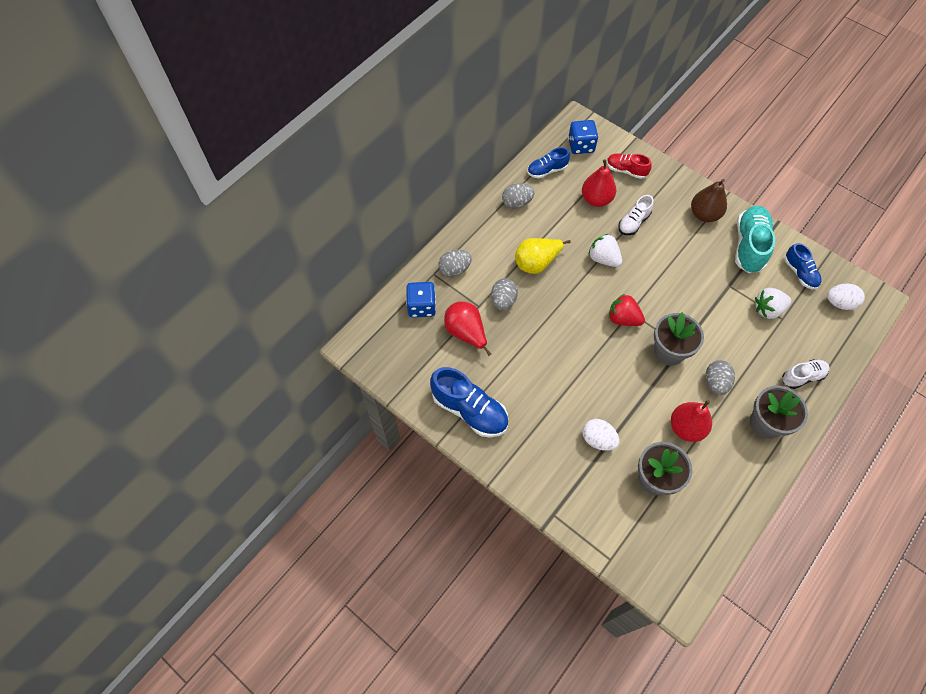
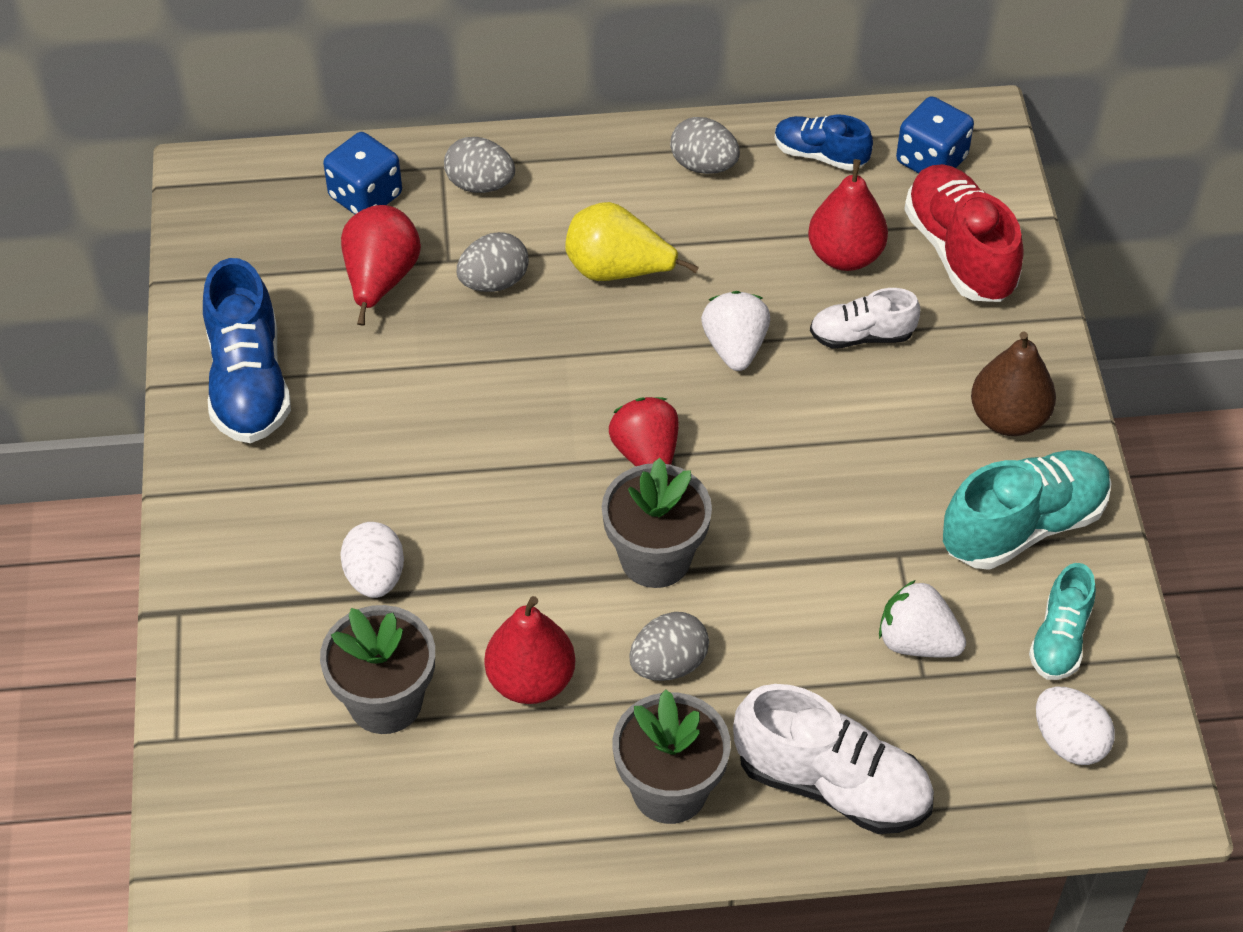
camera: 45 degrees right, 10 degrees down
red shoe [607,153,652,179] -> red shoe [904,164,1024,302], size x1.69
white shoe [782,359,830,389] -> white shoe [733,684,934,834], size x1.69
blue shoe [785,243,822,289] -> turquoise shoe [1029,563,1096,680]

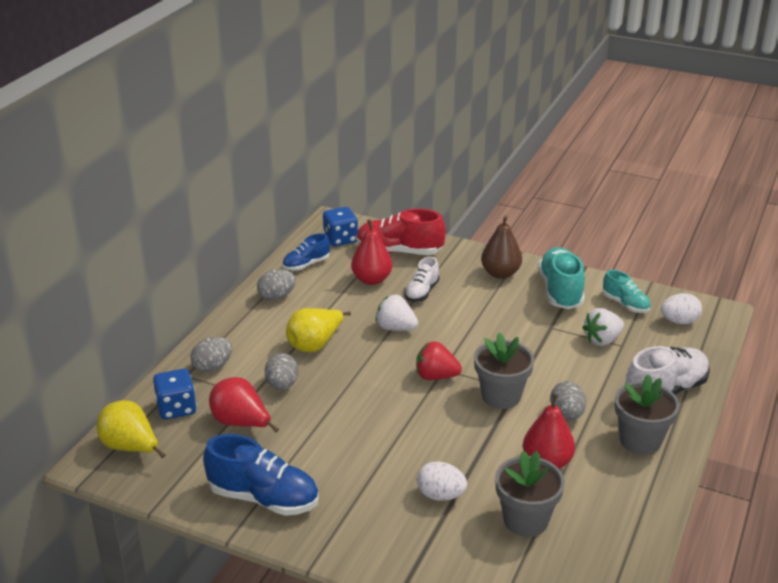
camera: 60 degrees left, 20 degrees down
none -> yellow pear [97,400,165,458]

